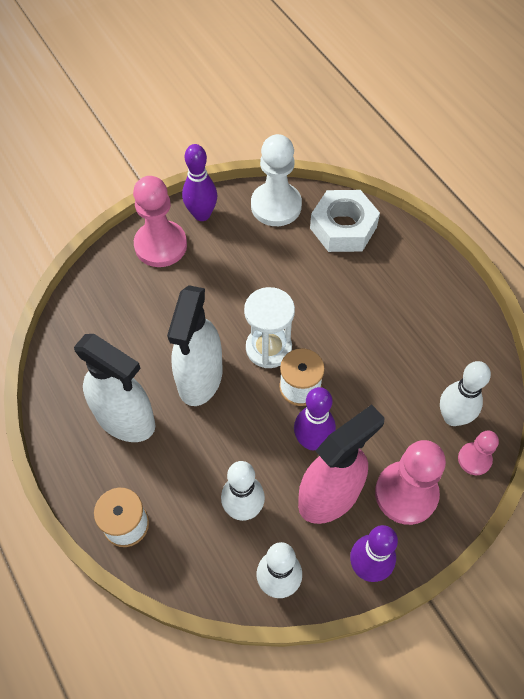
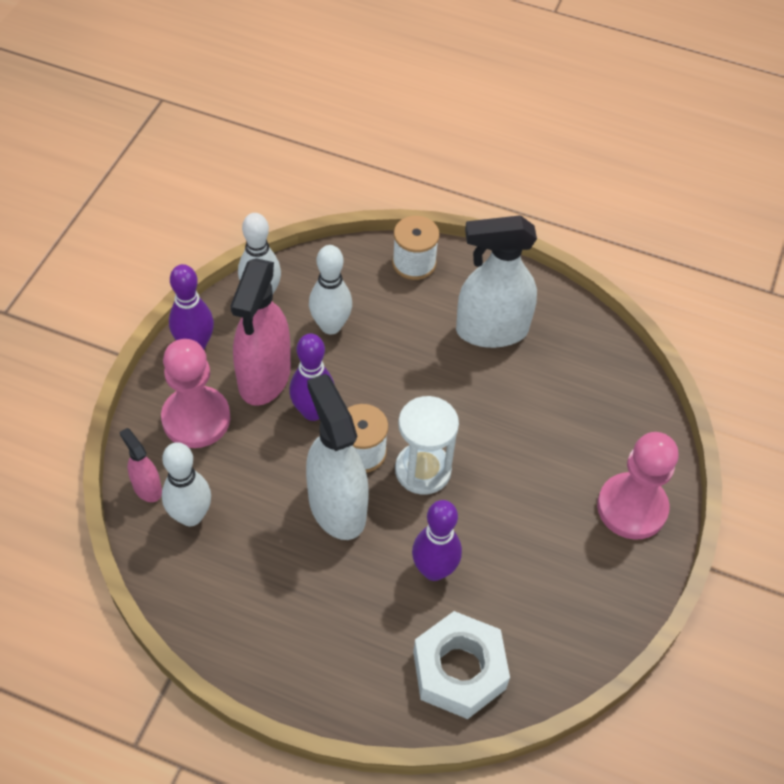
camera: 140 degrees right, 5 degrees down
white spray bottle [167,285,223,406] -> white spray bottle moved to [306,374,369,540]
purple bowling pin [182,144,218,221] -> purple bowling pin moved to [412,500,462,581]
white pawn [251,134,302,226] -> none
pink pawn [458,431,499,475] -> pink spray bottle [119,428,162,502]

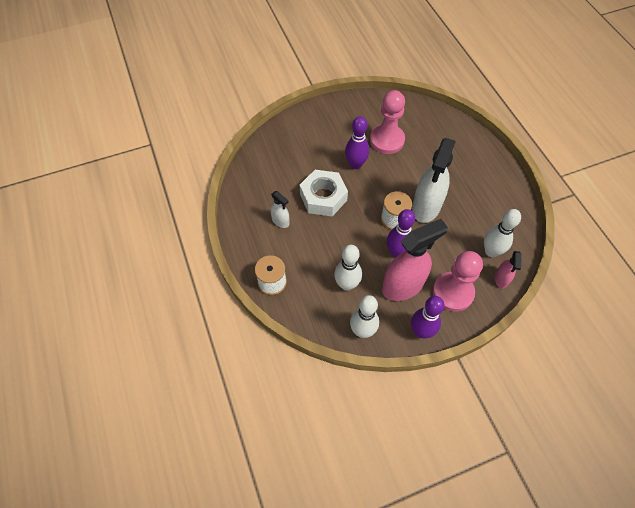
camera: 130 degrees left, 5 degrees up
white hourglass [395,396,459,495] -> none
purple bowling pin [412,500,462,581] -> purple bowling pin moved to [345,116,369,169]
white nut [413,611,510,719] -> white nut moved to [300,170,348,216]
white spray bottle [456,216,537,348] -> white spray bottle [270,191,290,228], size x0.48
pink pawn [597,432,678,540] -> pink pawn moved to [370,90,405,154]

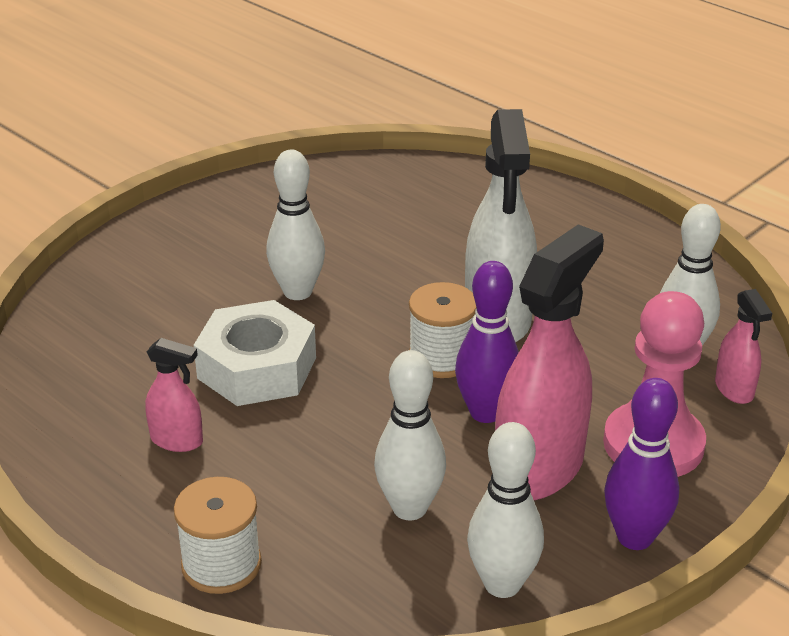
camera: 25 degrees left, 25 degrees down
white spray bottle [270,191,290,228] -> pink spray bottle [145,338,203,452]
purple bowling pin [345,116,369,169] -> white bowling pin [266,150,325,300]
pink pawn [370,90,405,154] -> none

